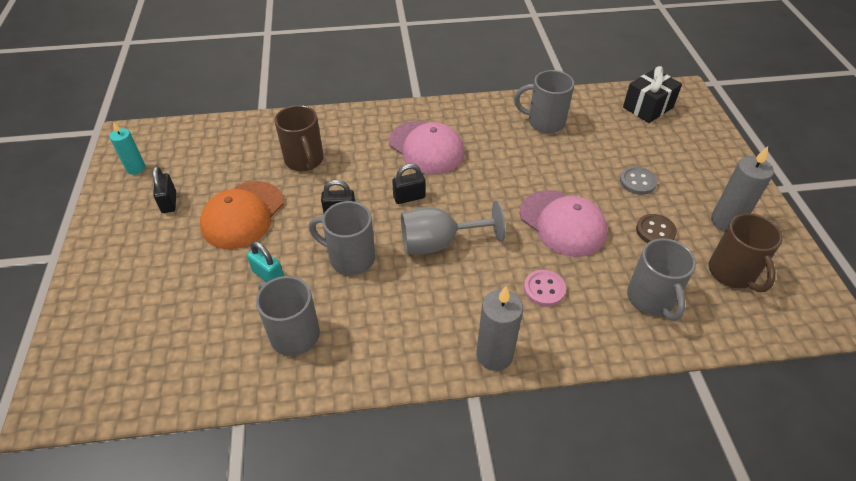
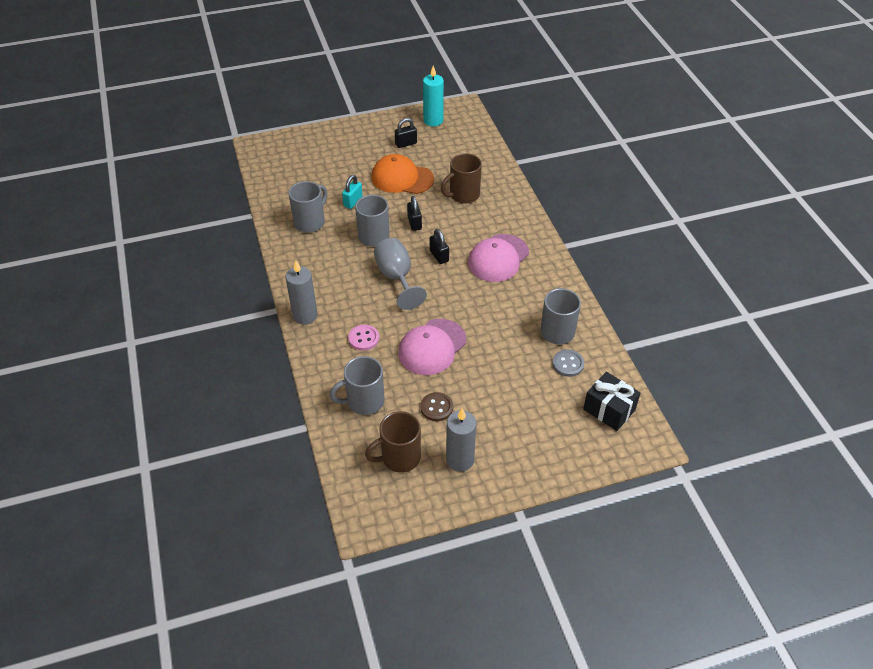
camera: 80 degrees right, 0 degrees up
turquoise candle [109,122,146,175] -> turquoise candle [423,65,444,127], size x1.54
grey button [620,166,657,195] -> grey button moved to [552,350,584,377]

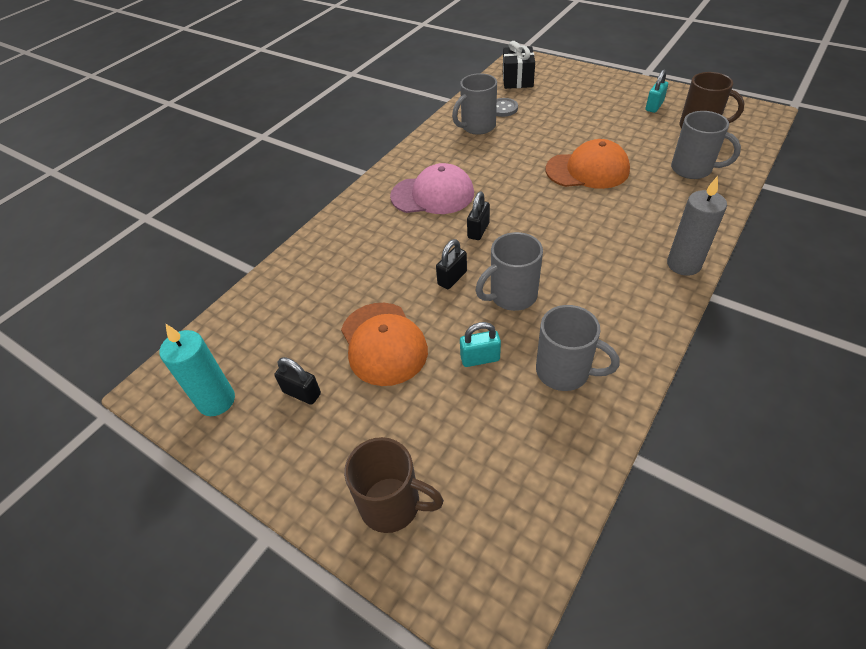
camera: 125 degrees left, 0 degrees up
grey mug [289,181,327,233] -> grey mug turned 150 degrees counterclockwise [536,305,620,391]
pink button [348,325,379,351] -> none
grey goblet [374,238,427,310] -> none
pink cap [398,319,467,375] -> orange cap [546,139,630,189]
brown button [421,392,453,421] -> none
brown mug [441,153,482,204] -> brown mug moved to [344,437,444,533]
grey candle [446,408,476,472] -> turquoise padlock [646,70,668,113]

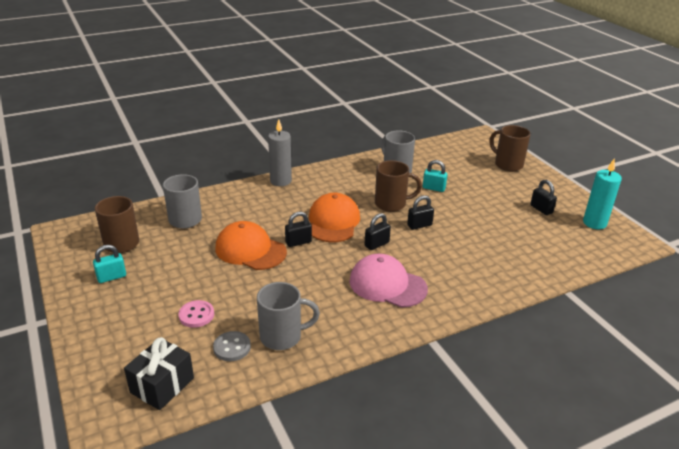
camera: 155 degrees left, 15 degrees down
orange cap [341,303,428,386] -> orange cap moved to [309,193,360,242]
grey mug [476,232,543,311] -> brown mug [375,160,422,212]
none -> pink button [178,300,214,328]
none -> black padlock [285,212,312,247]

